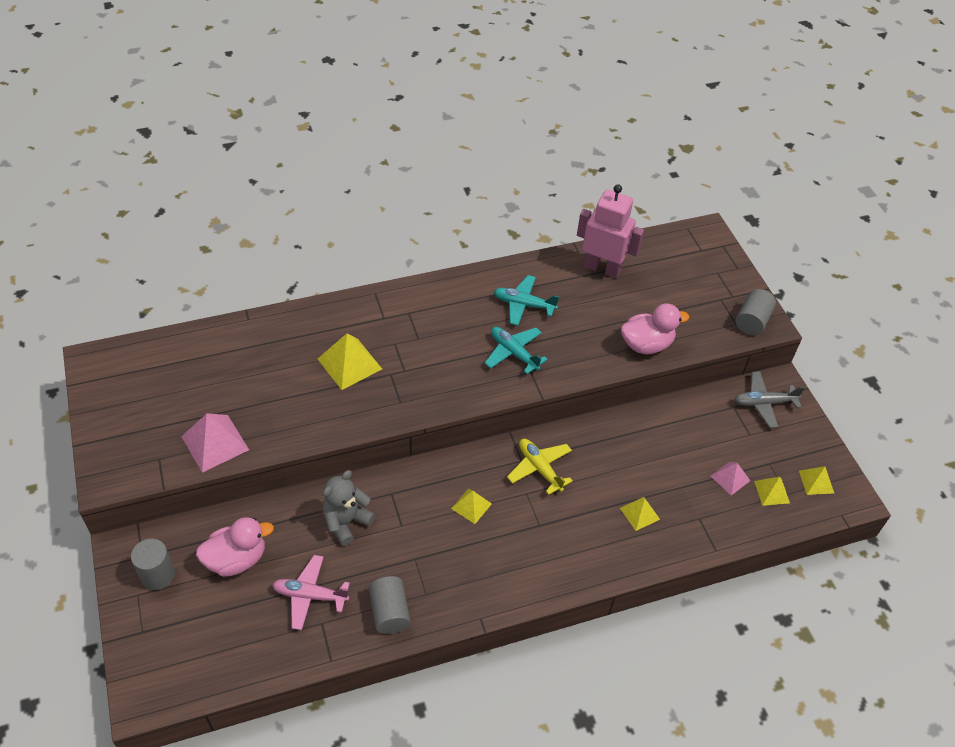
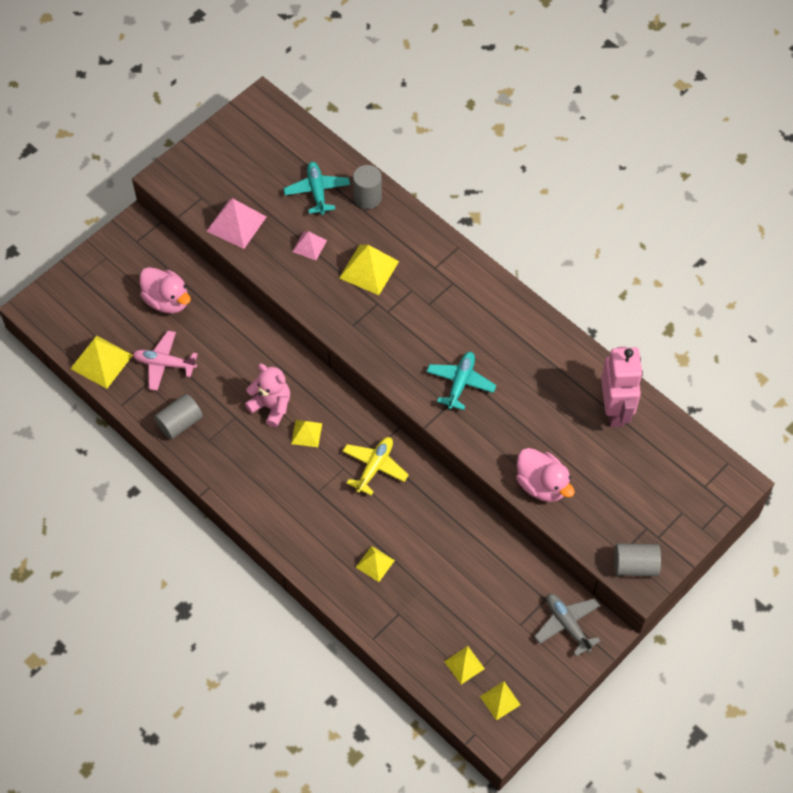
camera: 65 degrees right, 10 degrees up
grey cylinder [131,539,175,590] -> grey cylinder moved to [353,165,382,209]
pink plane [272,555,350,630] -> pink plane turned 60 degrees counterclockwise [133,331,198,391]
grey teddy bear [322,470,375,546] -> none
turquoise plane [494,275,559,326] -> turquoise plane moved to [283,162,350,215]
pink pyramid [711,462,750,495] -> pink pyramid moved to [292,231,327,261]
none -> yellow pyramid [70,335,133,389]
none -> pink teddy bear [245,364,290,427]

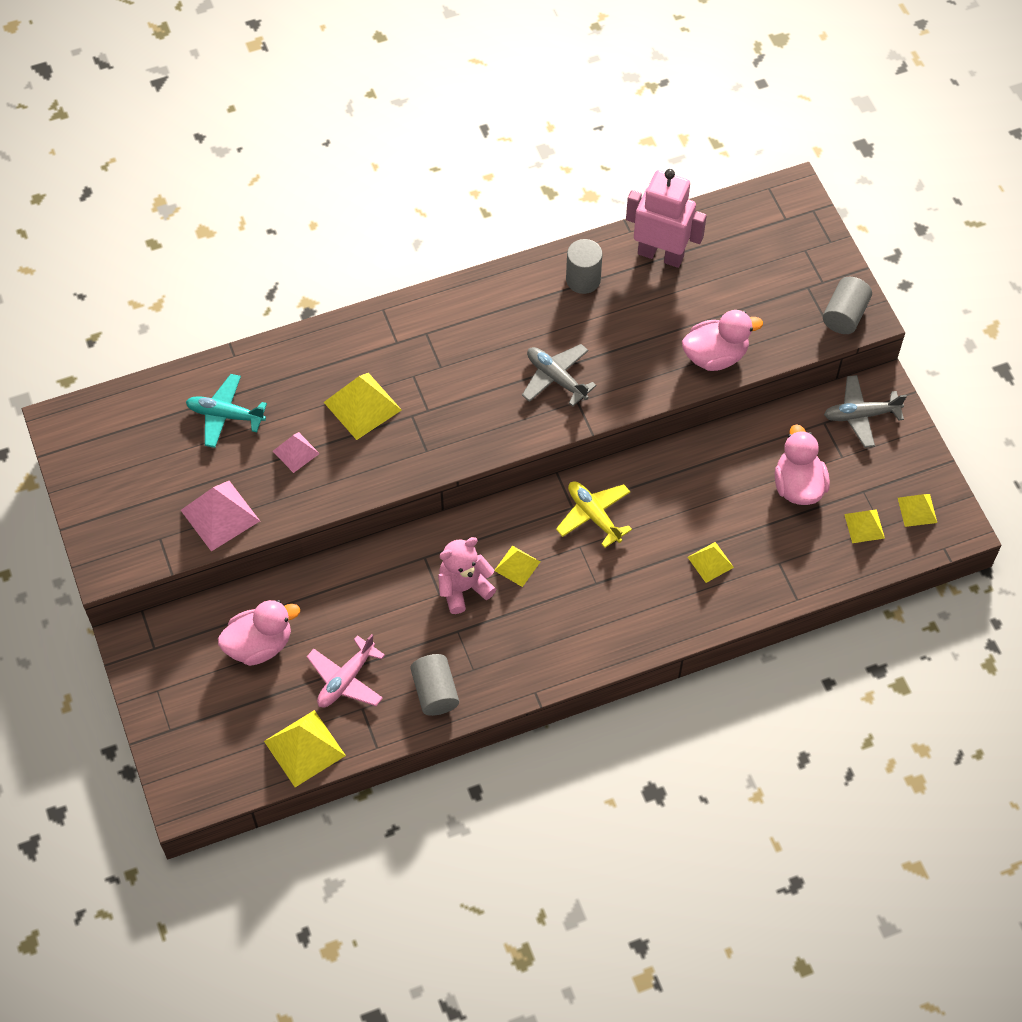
camera: 65 degrees left, 0 degrees up
grey cylinder [353,165,382,209] -> grey cylinder moved to [566,239,603,294]
turquoise plane [426,352,496,410] -> grey plane [522,344,597,406]
none -> pink duck [775,424,830,505]

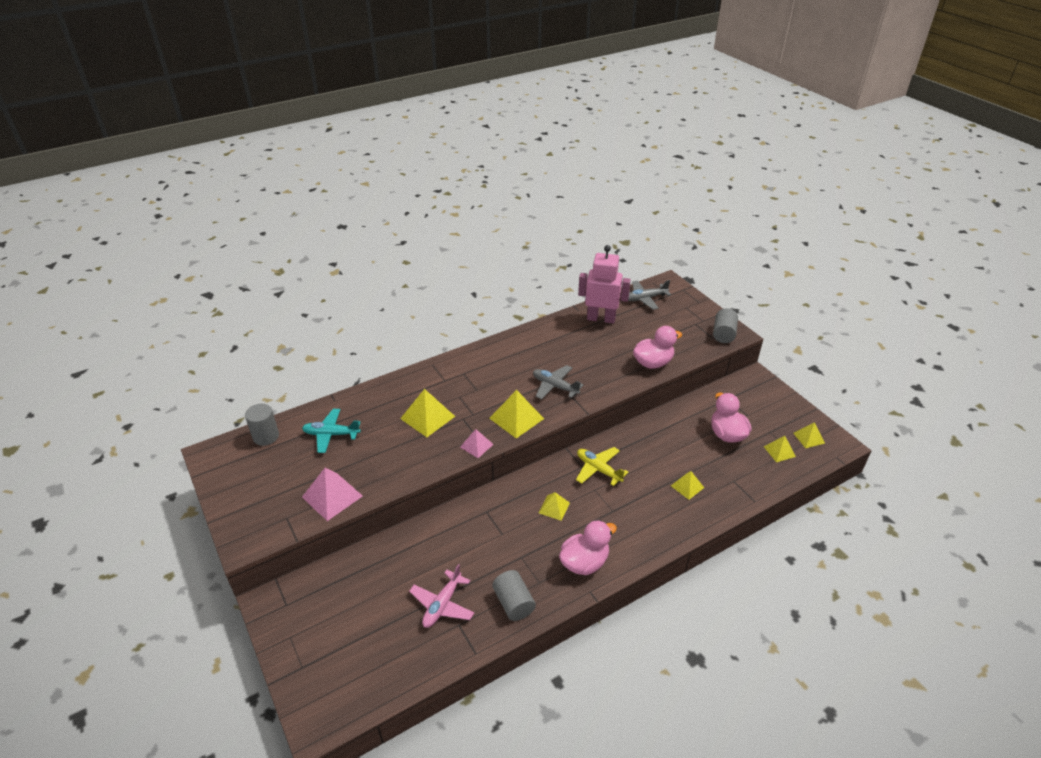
camera: 10 degrees left, 20 degrees down
pink duck [218,600,300,666] -> pink duck moved to [559,520,617,575]
yellow pyramid [264,710,346,787] -> yellow pyramid moved to [489,390,544,438]
pink pyramid [273,432,320,473] -> pink pyramid moved to [460,429,494,458]
pink teddy bear [438,537,496,614] -> none
grey cylinder [566,239,603,294] -> grey cylinder moved to [245,404,279,446]
grey plane [824,375,907,448] -> grey plane moved to [628,280,671,310]

